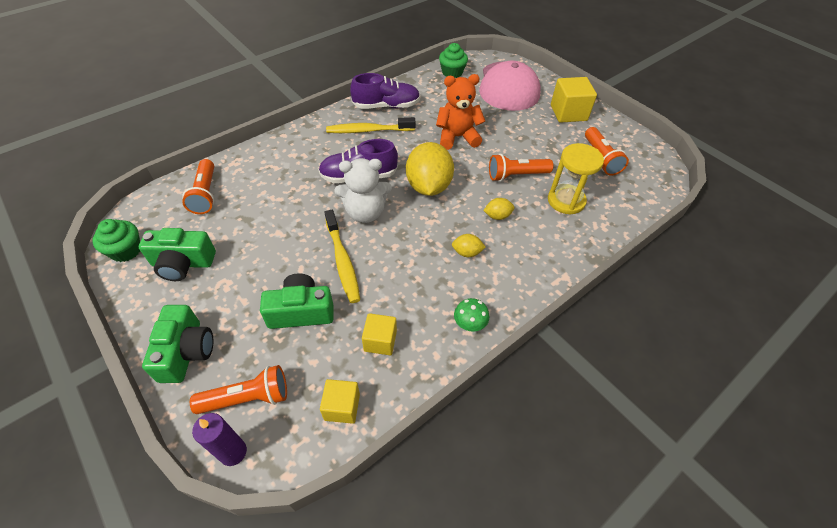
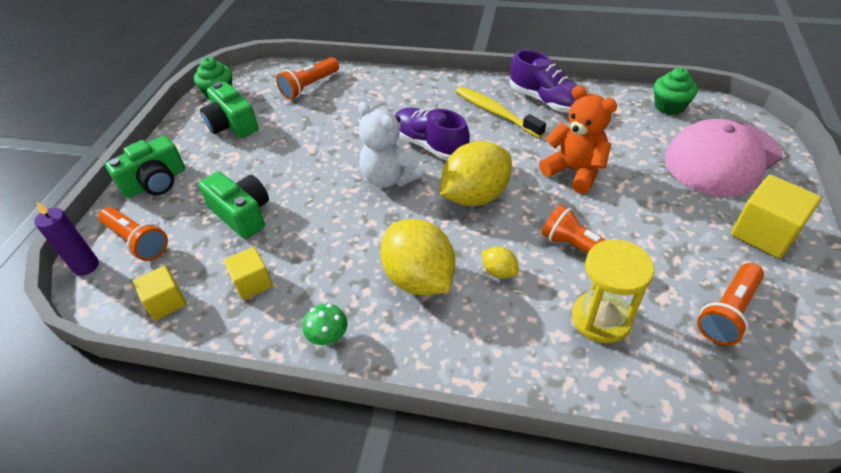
camera: 55 degrees right, 5 degrees down
yellow toothbrush [325,210,360,303] -> none
yellow lemon [452,234,486,257] -> yellow lemon [380,219,455,295], size x2.25

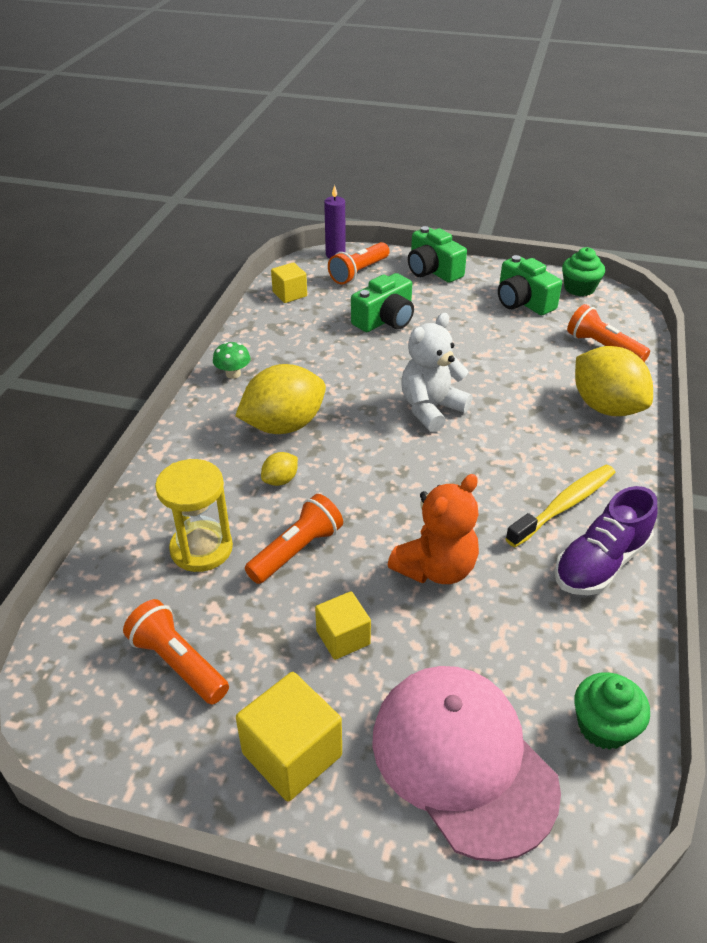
camera: 90 degrees right, 5 degrees down
green camera [200,82,259,138] -> green camera turned 90 degrees counterclockwise [498,255,562,315]
yellow cube [224,247,273,300] -> yellow cube moved to [315,591,371,660]
purple shoe [394,108,470,161] -> none
yellow lemon [440,141,512,206] -> yellow lemon moved to [575,346,653,416]

